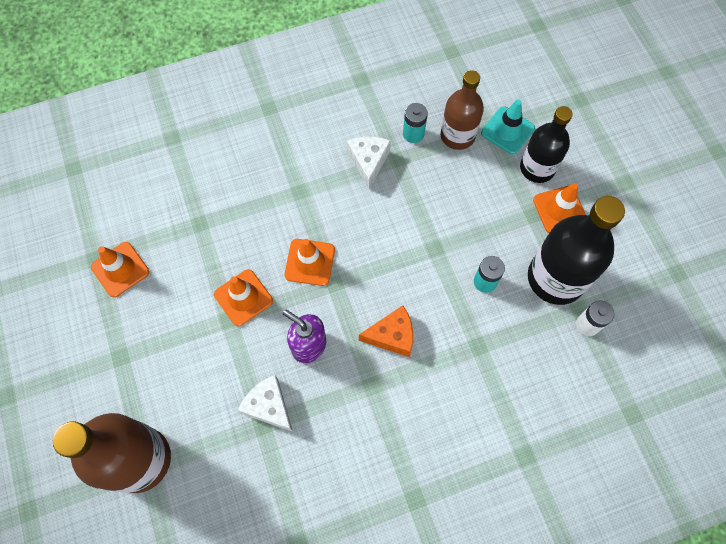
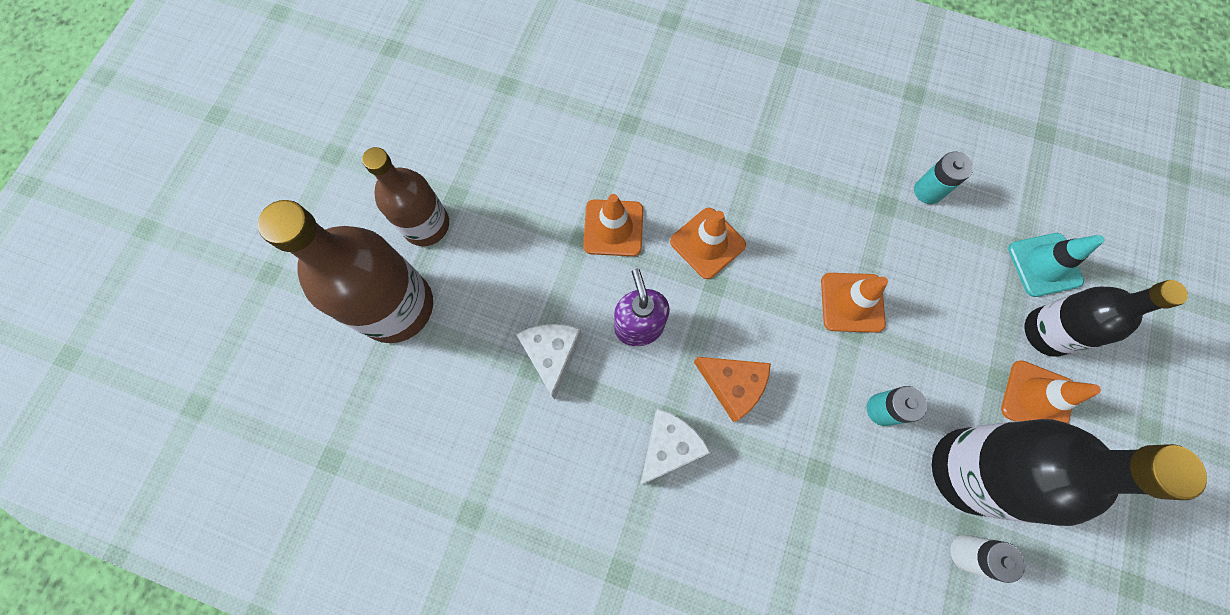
camera: 40 degrees right, 5 degrees up
orange traffic cone [91,242,149,297] -> orange traffic cone moved to [821,273,888,333]
white cheese [347,136,391,189] -> white cheese moved to [640,409,711,485]
brown bottle [441,70,484,150] -> brown bottle moved to [362,147,449,246]

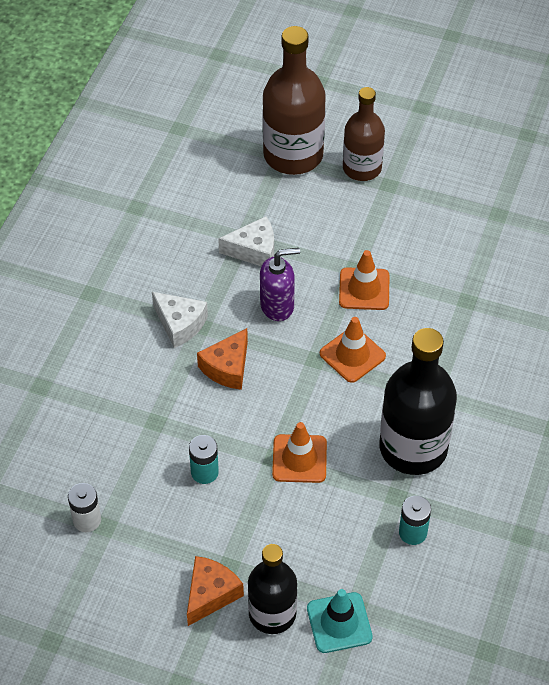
camera: 90 degrees right, 20 degrees down
black bottle [932,419,1207,526] -> black bottle moved to [380,328,457,475]
orange traffic cone [1001,360,1101,424] -> orange cheese [187,556,244,626]

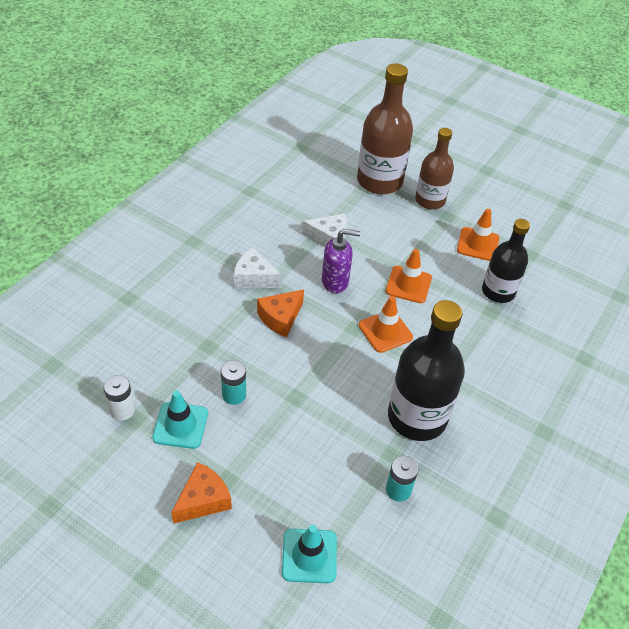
camera: 10 degrees right, 5 degrees down
white cheese [152,292,208,348] -> white cheese turned 150 degrees clockwise [234,248,282,288]
black bottle [248,544,297,634] -> black bottle moved to [482,219,530,303]
orange traffic cone [272,422,327,483] -> orange traffic cone moved to [457,209,499,261]
none -> turquoise traffic cone [152,390,208,449]

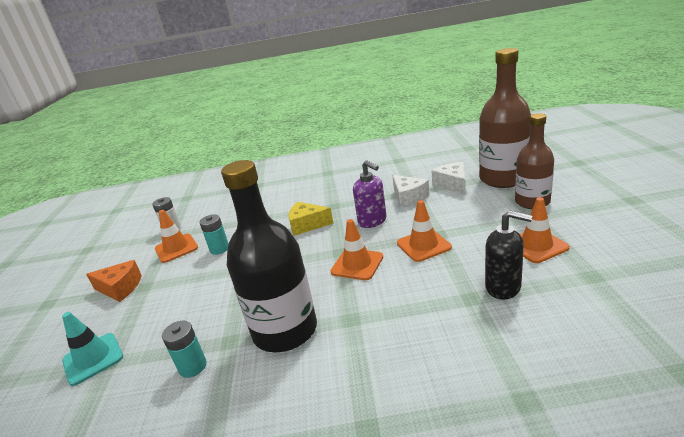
camera: 60 degrees right, 20 degrees down
turquoise traffic cone [152,390,208,449] -> orange traffic cone [155,210,198,263]
white cheese [234,248,282,288] -> white cheese moved to [432,162,465,195]
orange cheese [257,289,304,337] -> yellow cheese [289,202,334,236]
black bottle [482,219,530,303] -> black soap dispenser [485,210,533,300]

